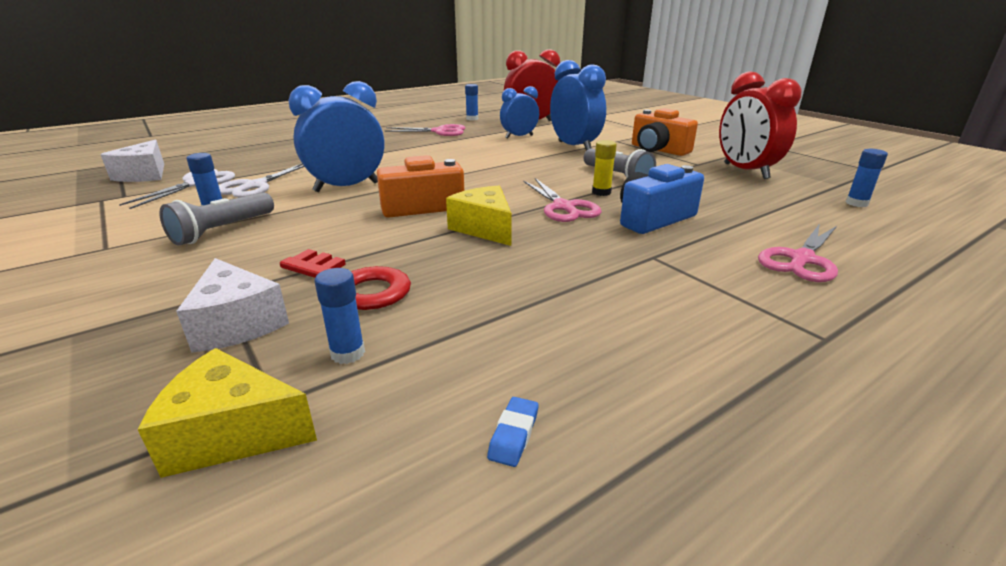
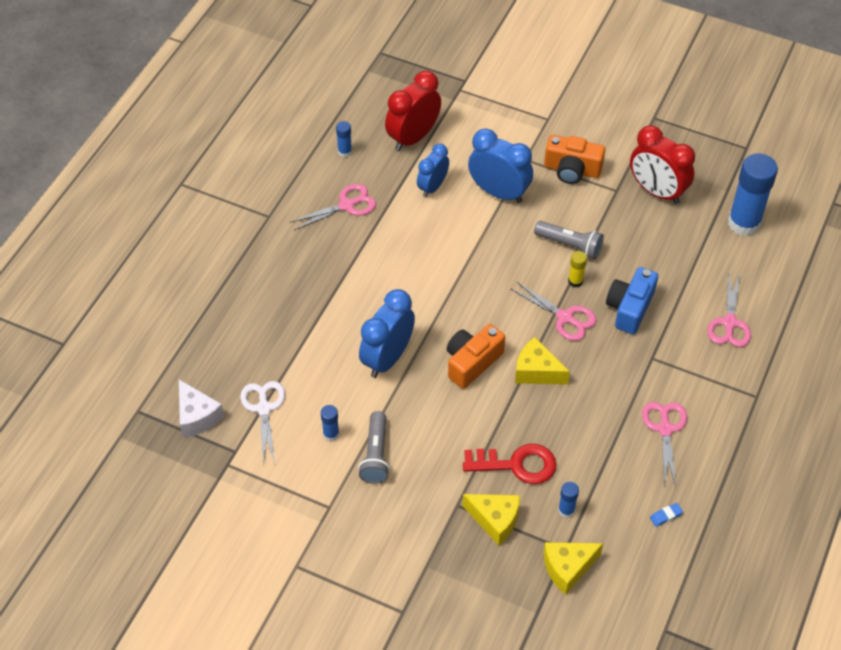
camera: 30 degrees left, 25 degrees up
white cheese [176,258,289,353] -> yellow cheese [463,494,520,546]
white scissors [219,163,304,198] -> none
blue eraser [487,397,538,467] -> blue eraser turned 75 degrees clockwise [650,503,683,527]
blue glue stick [846,149,888,207] -> blue glue stick [728,153,778,236], size x2.22
none -> pink scissors [642,402,687,486]

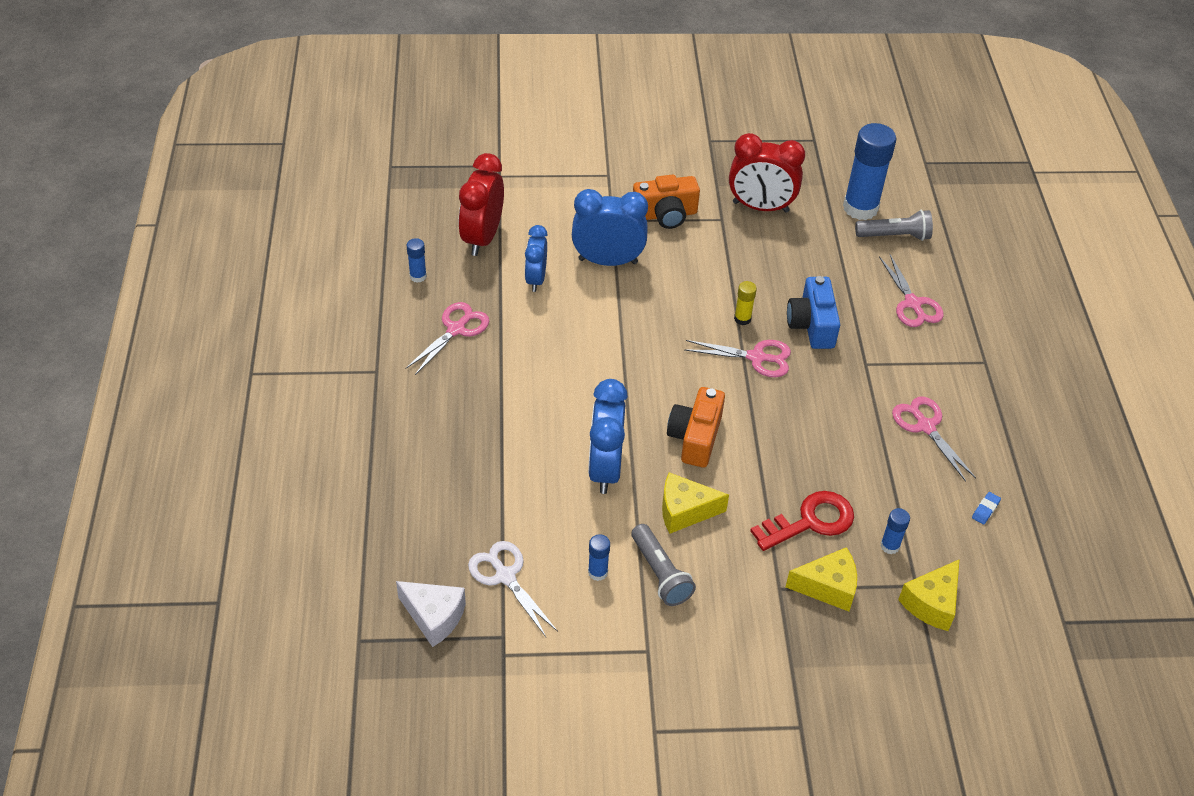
camera: 30 degrees left, 5 degrees down
yellow cheese [515,337,570,385] -> yellow cheese moved to [662,472,729,534]
grey flashlight [534,221,604,259] -> grey flashlight moved to [855,210,933,241]

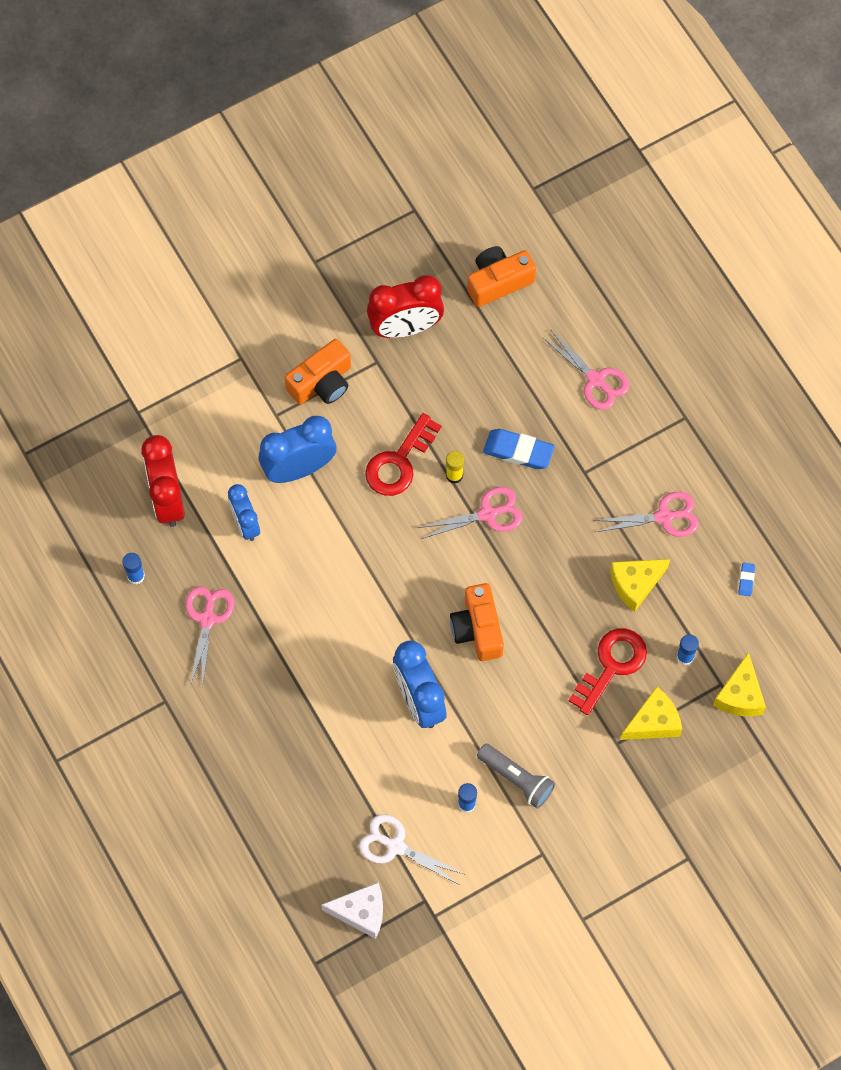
camera: 25 degrees left, 20 degrees up
yellow cheese [662,472,729,534] -> yellow cheese moved to [610,559,670,612]
blue camera [787,276,840,349] -> blue eraser [483,429,555,469]
blue glue stick [843,123,896,220] -> orange camera [467,246,536,307]
grey flashlight [855,210,933,241] -> none
pink scissors [892,397,976,482] -> pink scissors turned 135 degrees clockwise [593,492,699,537]
none -> red key [365,413,442,496]

